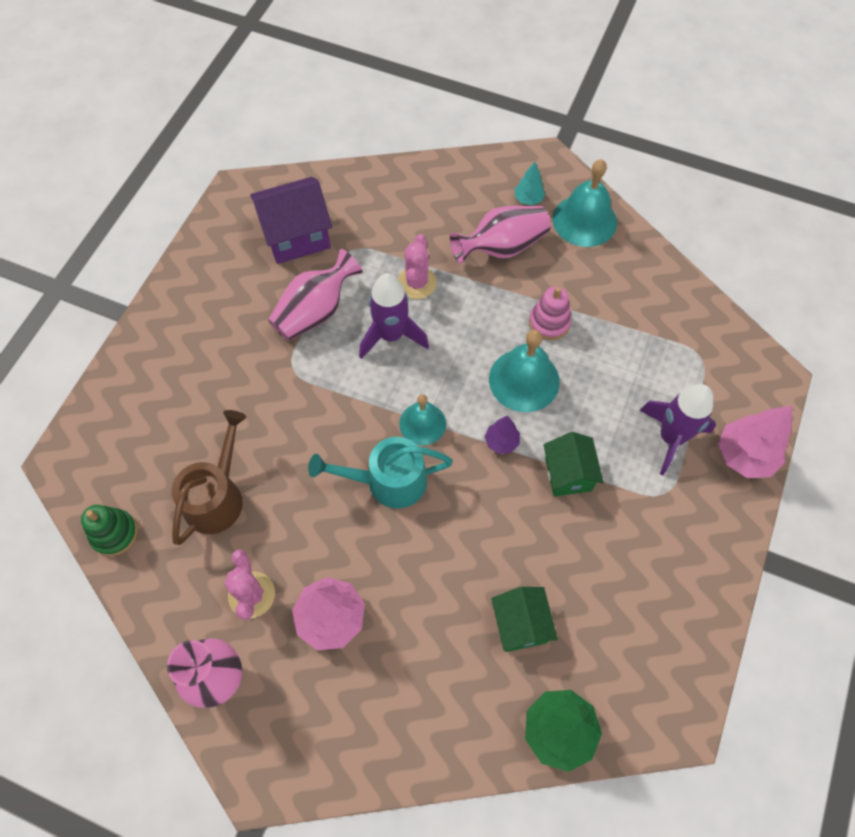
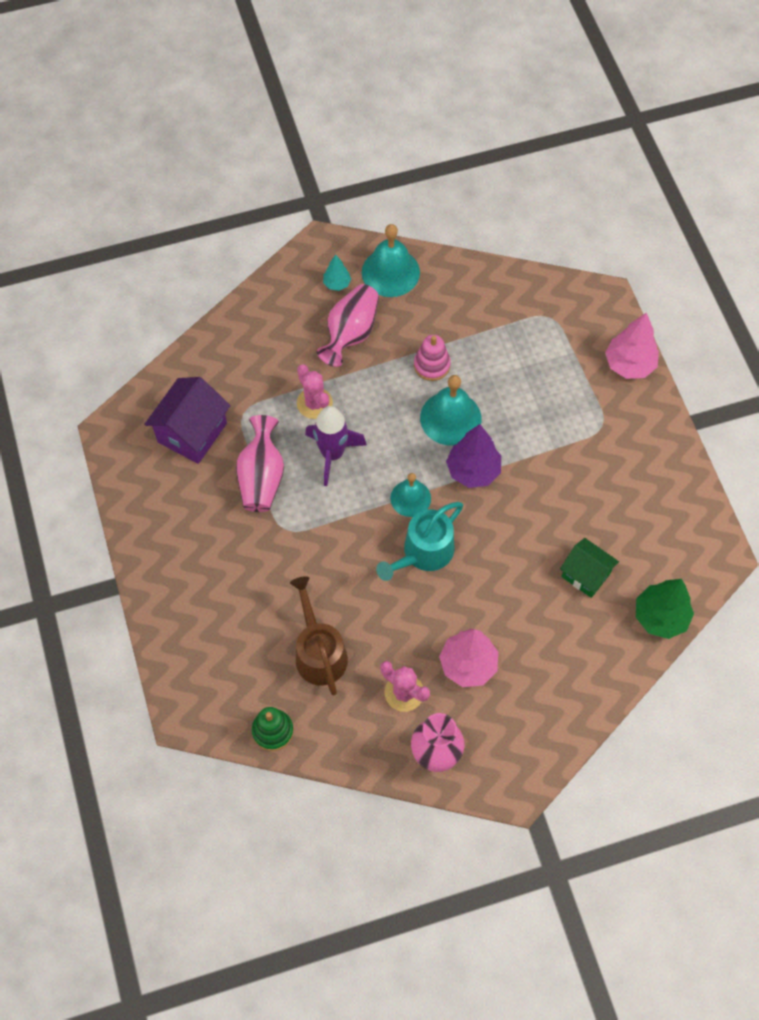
camera: 40 degrees left, 0 degrees up
purple tree [485,416,520,454] -> purple tree [446,424,501,488], size x1.83
green house [543,432,604,497] -> none
purple rocket [640,384,716,475] -> none

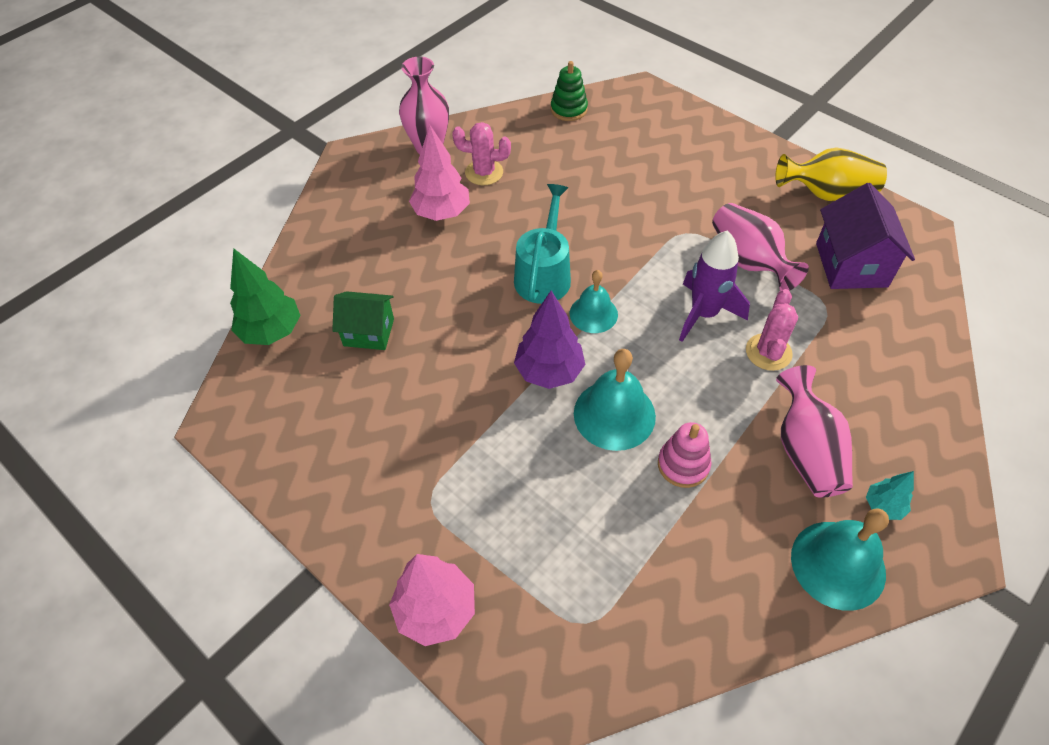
camera: 150 degrees right, 10 degrees down
brown watering can [290,576,348,696] -> none
pink cactus [297,364,333,419] -> pink cactus turned 75 degrees clockwise [746,289,798,371]
none -> yellow vase [775,148,887,201]

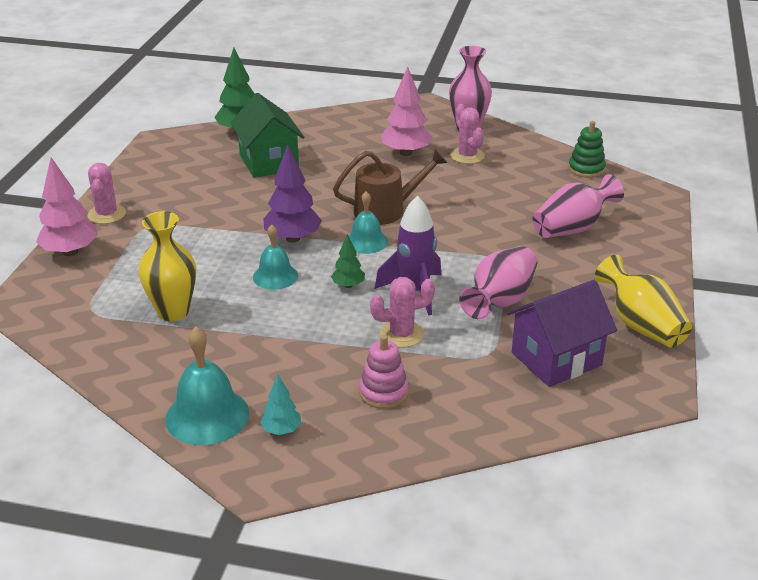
camera: 60 degrees right, 20 degrees down
green house [332,291,394,350] -> green house [230,93,304,178], size x1.51
turquoise watering can [514,184,571,304] -> brown watering can [333,149,447,225]
turquoise bell [574,349,656,451] -> turquoise bell [253,225,298,290], size x0.65
pink stacking toy [658,422,711,488] -> pink stacking toy moved to [359,335,409,409]
pink vase [776,365,853,498] -> pink vase moved to [532,174,624,238]
none -> pink cactus [87,163,126,224]
none -> yellow vase [138,211,196,321]
none -> green tree [331,234,365,288]

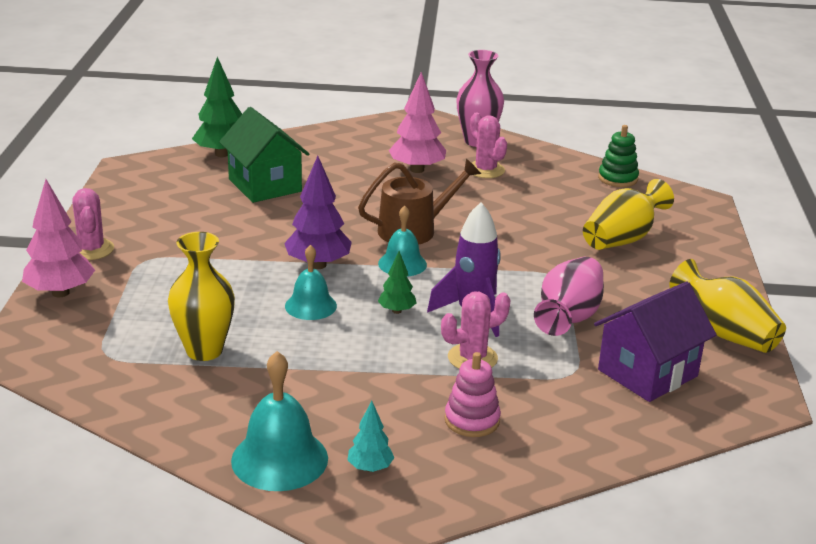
camera: 10 degrees left, 5 degrees down
pink vase [532,174,624,238] -> yellow vase [583,179,674,250]

